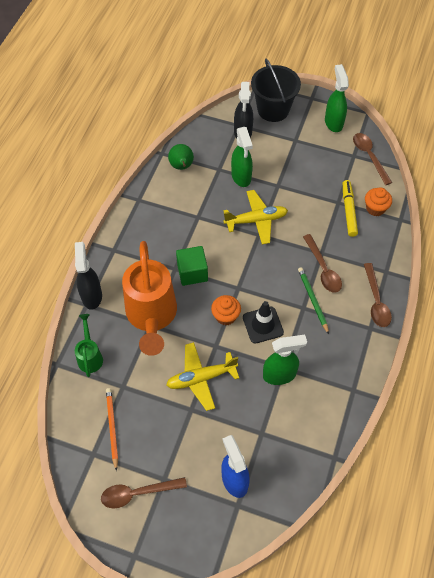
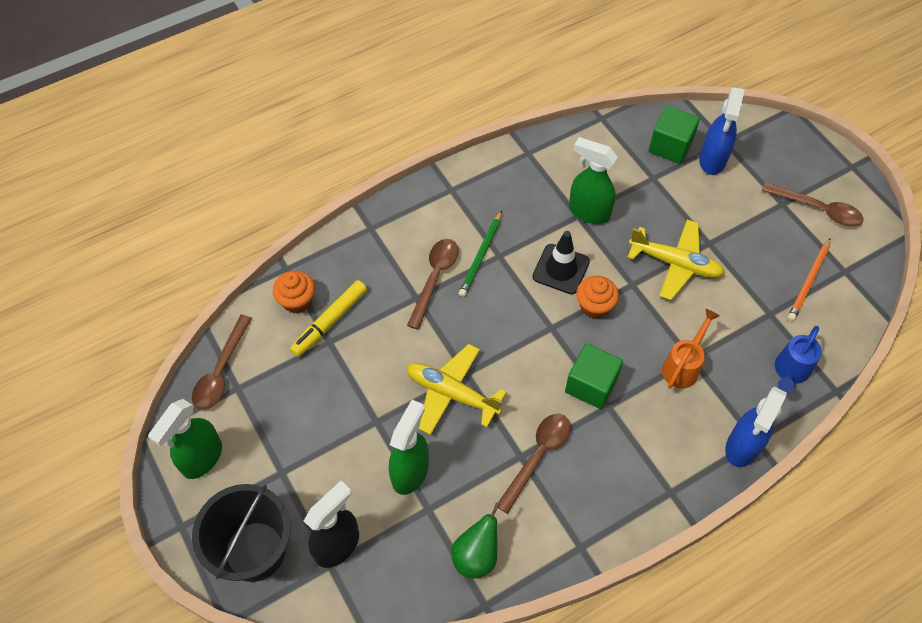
camera: 140 degrees left, 0 degrees up
black spray bottle [75,242,102,310] -> blue spray bottle [725,387,787,467]
green watering can [75,314,103,377] -> blue watering can [775,326,822,393]
orange watering can [122,241,177,356] -> orange watering can [662,309,719,389], size x0.47
brown spoon [364,263,392,327] -> brown spoon moved to [498,414,571,514]
none -> green cube [648,106,700,164]

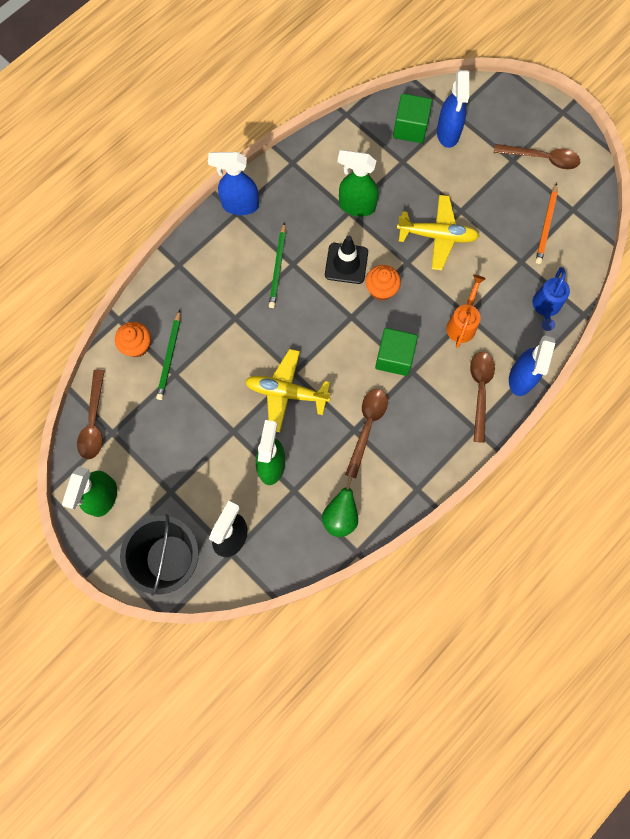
camera: 15 degrees left, 15 degrees up
yellow marker [290,280,367,357] -> green pencil [156,310,180,400]
brown spoon [407,239,458,330] -> brown spoon moved to [470,352,495,443]
none -> blue spray bottle [208,152,259,215]

